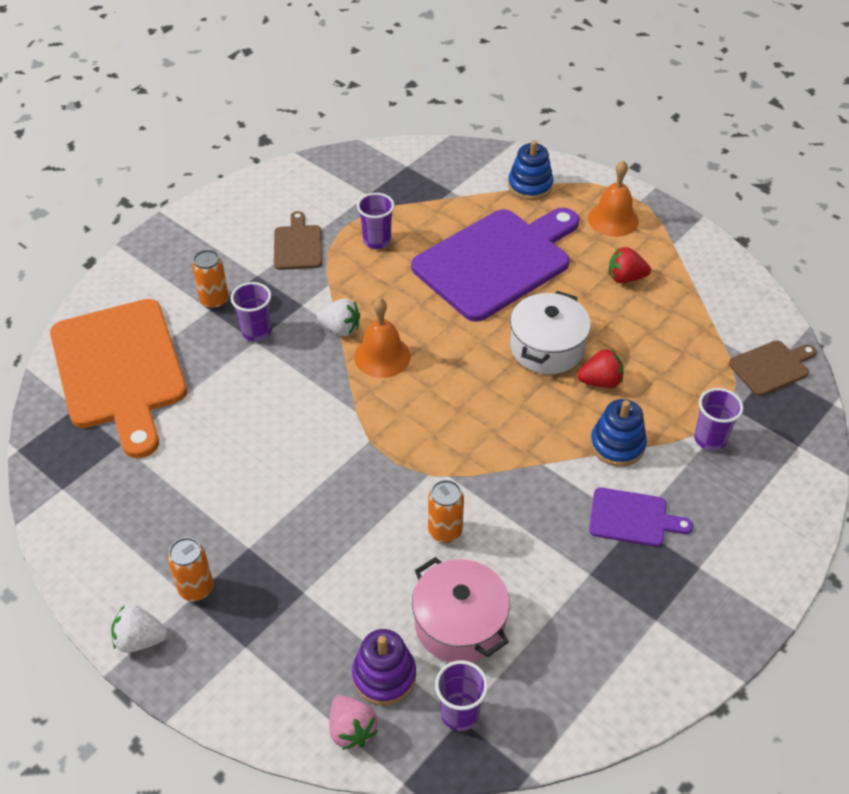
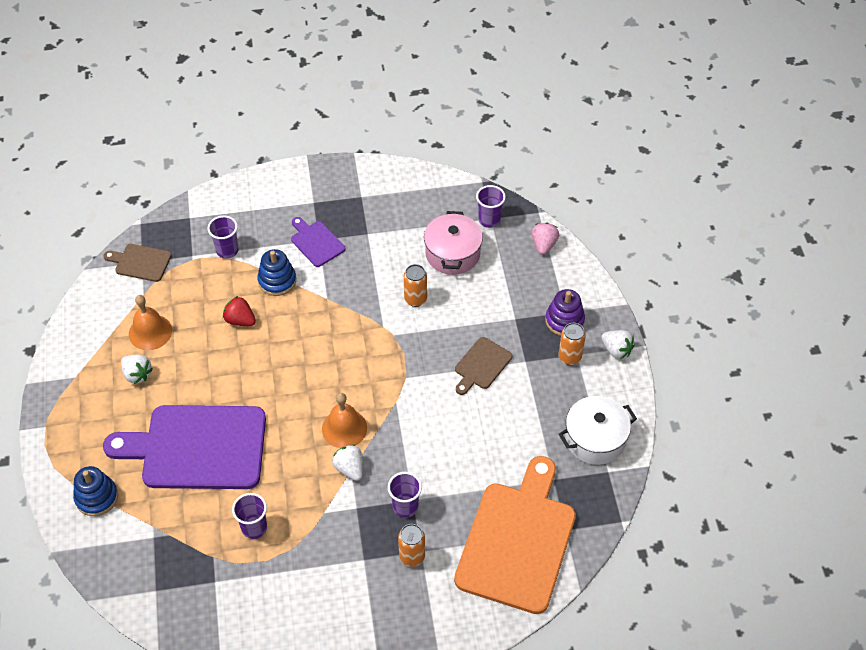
camera: 140 degrees left, 5 degrees up
brown cutting board [274,211,322,270] -> brown cutting board moved to [455,337,512,395]
purple stacking toy [352,629,416,705] -> purple stacking toy moved to [545,289,585,336]
white pot [510,291,591,374] -> white pot moved to [559,396,637,465]
orange bell [588,160,639,237] -> orange bell moved to [129,295,172,350]
red strawberry [609,247,651,283] -> white strawberry [121,355,153,384]

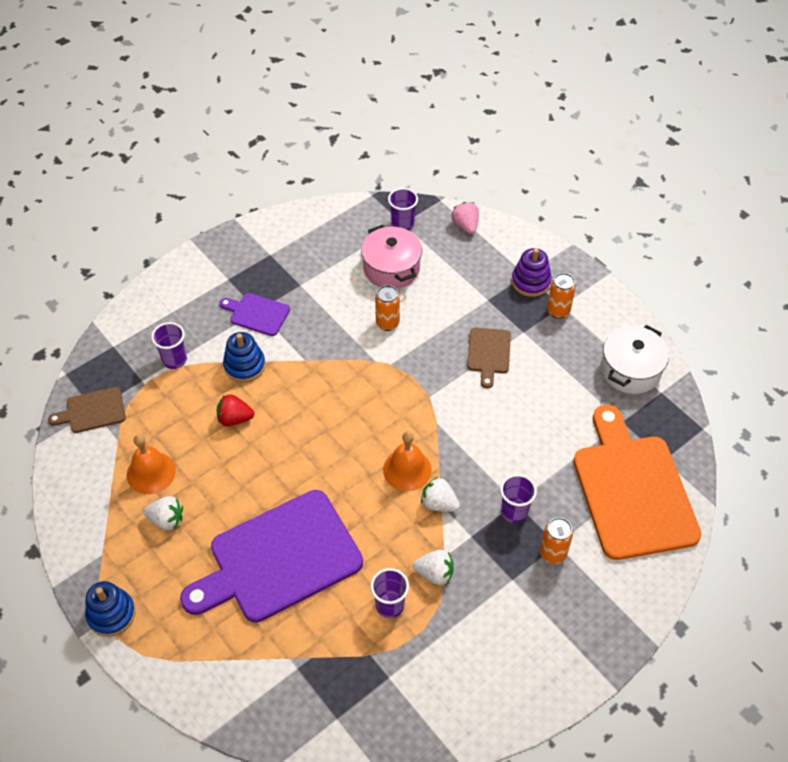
camera: 30 degrees left, 0 degrees up
blue stacking toy [73,466,118,516] -> blue stacking toy moved to [85,581,136,637]
white strawberry [601,330,635,359] -> white strawberry moved to [413,550,454,585]

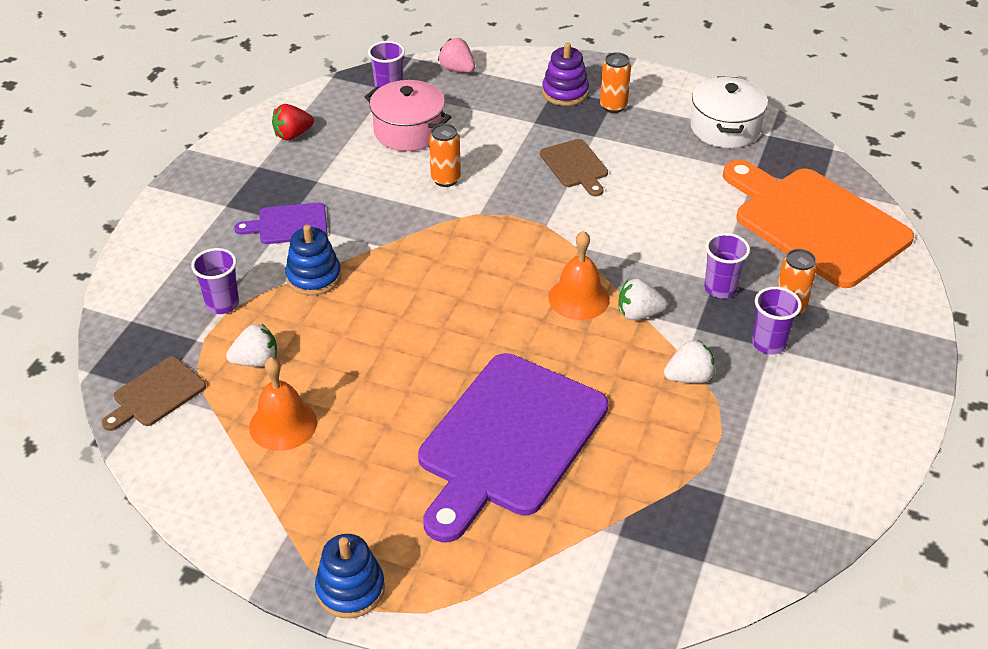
camera: 30 degrees left, 10 degrees down
white strawberry [144,496,183,530] -> white strawberry moved to [226,323,277,367]
red strawberry [217,394,254,426] -> red strawberry moved to [272,104,314,140]
purple cup [371,568,409,618] -> purple cup moved to [752,287,802,355]

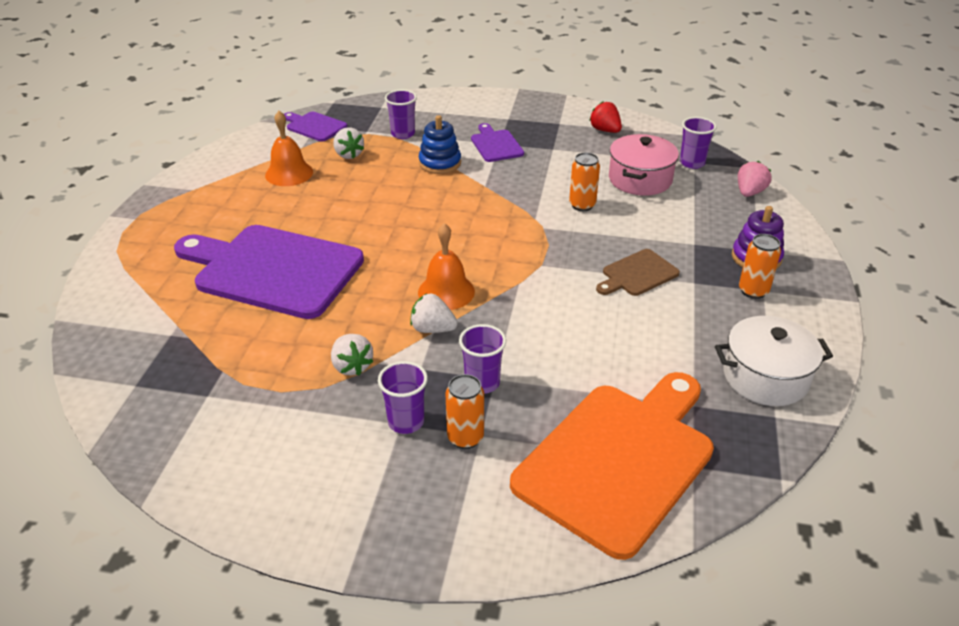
camera: 80 degrees right, 5 degrees down
brown cutting board [102,357,206,431] -> purple cutting board [284,112,347,142]
blue stacking toy [315,534,385,618] -> none
white strawberry [618,279,667,320] -> white strawberry turned 60 degrees counterclockwise [410,293,458,333]

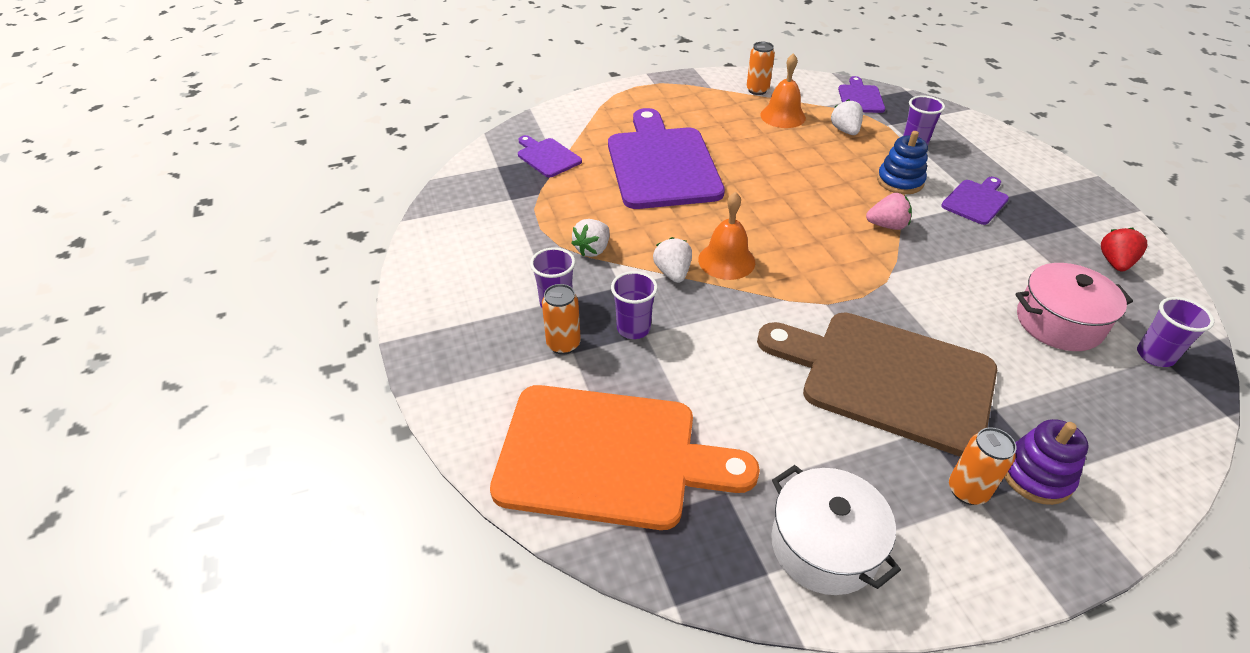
camera: 60 degrees right, 5 degrees up
white strawberry [333,127,364,159] -> white strawberry turned 135 degrees clockwise [831,99,863,135]
orange can [569,152,600,211] -> orange can moved to [746,42,775,95]
brown cutting board [596,249,680,296] -> brown cutting board [757,312,997,457], size x2.19
pink strawberry [738,161,771,197] -> pink strawberry moved to [866,193,912,230]
none -> purple cutting board [518,135,582,177]

